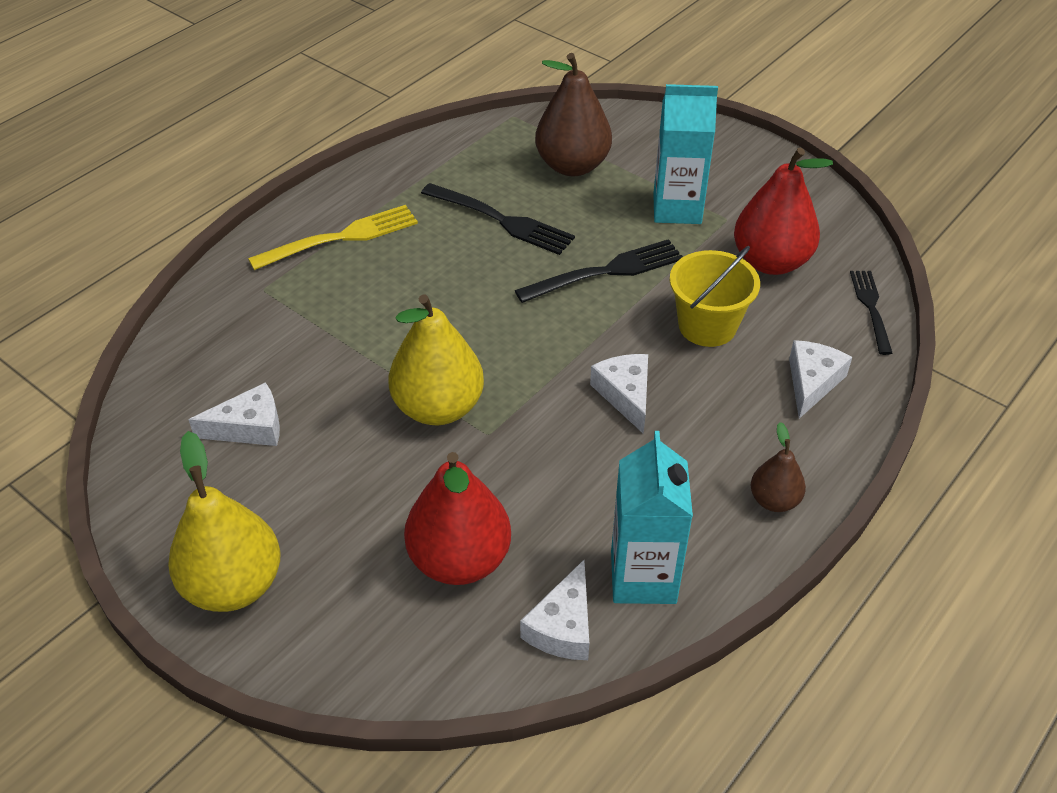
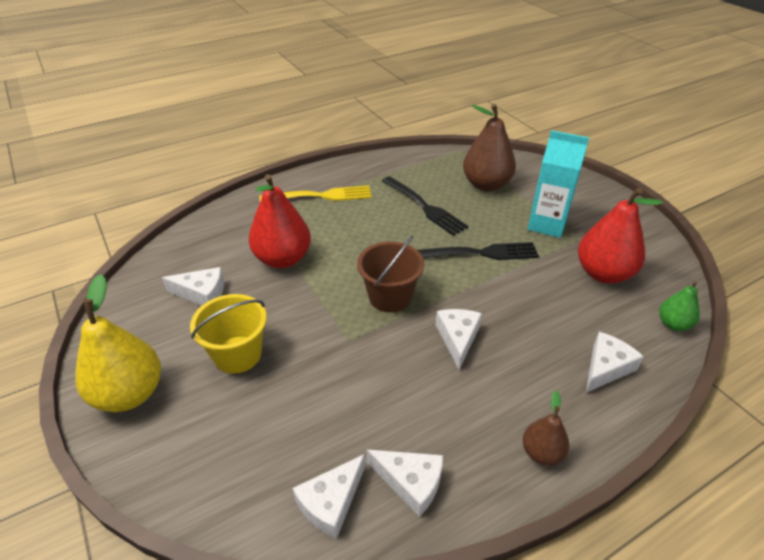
camera: 20 degrees right, 5 degrees down
yellow pear [388,294,484,425] -> none
red pear [404,452,511,585] -> red pear moved to [249,174,311,268]
turquoise carton [611,431,693,604] -> white cheese [367,450,443,517]
yellow bucket [670,246,760,347] -> yellow bucket moved to [190,294,267,374]
black fork [850,271,893,355] -> green pear [659,281,700,331]
none -> brown bucket [357,235,424,312]

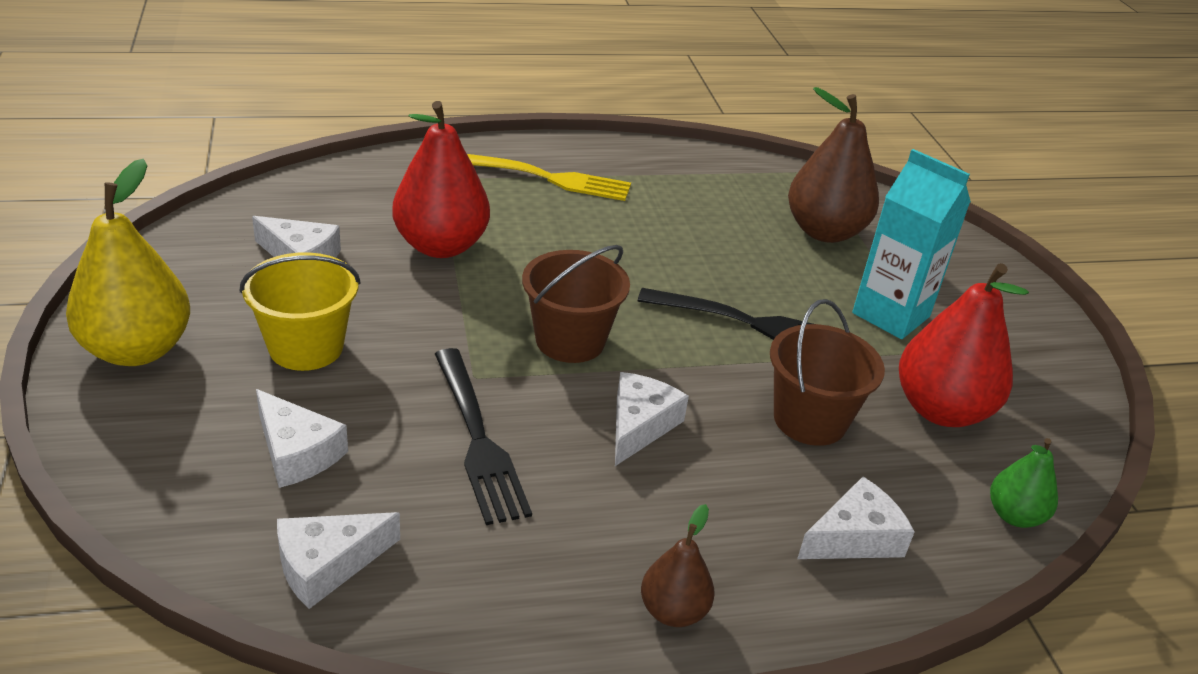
camera: 15 degrees right, 5 degrees down
white cheese [367,450,443,517] -> white cheese moved to [256,389,348,488]
black fork [382,176,469,236] -> black fork moved to [435,348,532,525]
none -> brown bucket [770,299,885,446]

